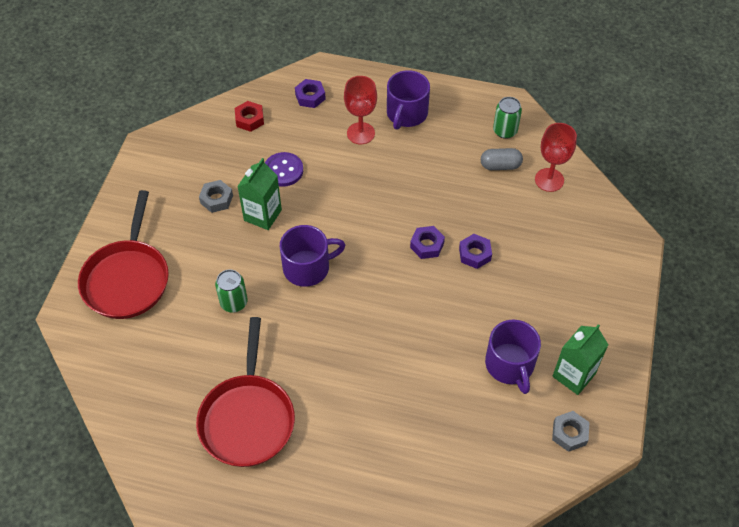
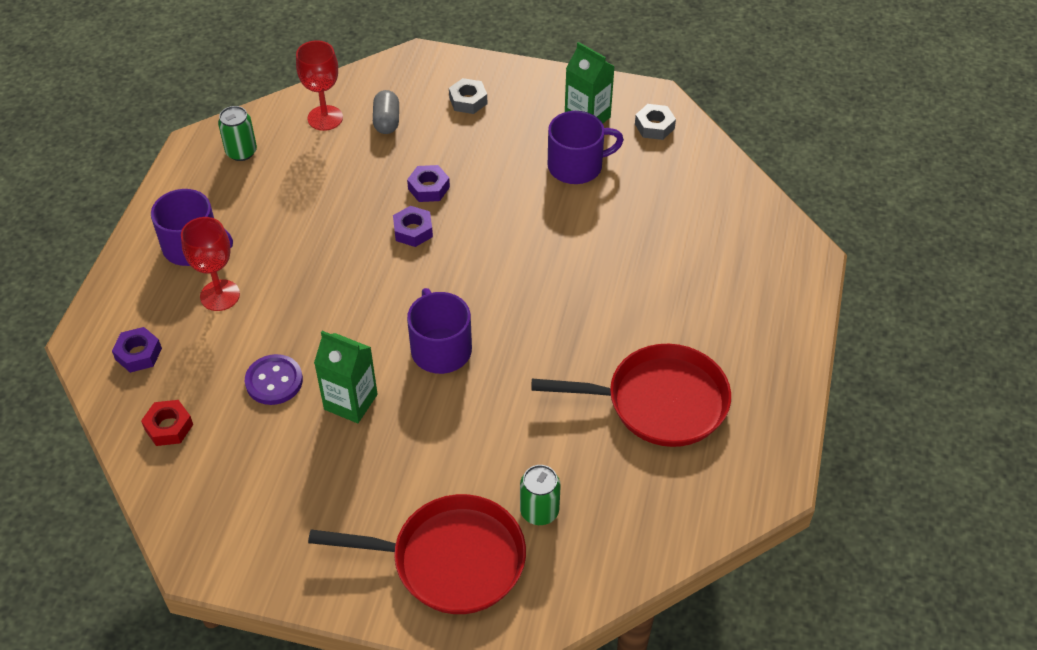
camera: 90 degrees left, 5 degrees down
grey nut [199,180,233,213] -> grey nut moved to [449,78,487,114]
green can [215,269,248,312] -> green can moved to [520,465,561,525]
grey capsule [481,148,523,170] -> grey capsule moved to [373,90,399,134]

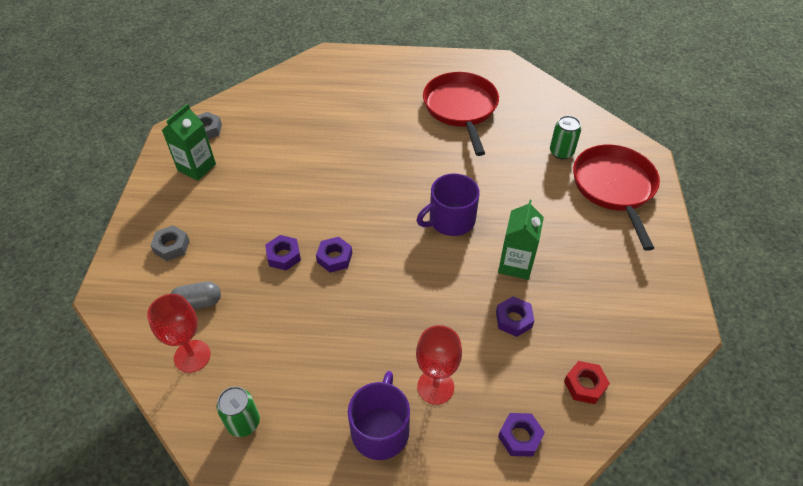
camera: 100 degrees left, 0 degrees up
purple button [245,354,303,405] -> purple nut [496,296,534,337]
purple mug [548,111,624,184] -> none

